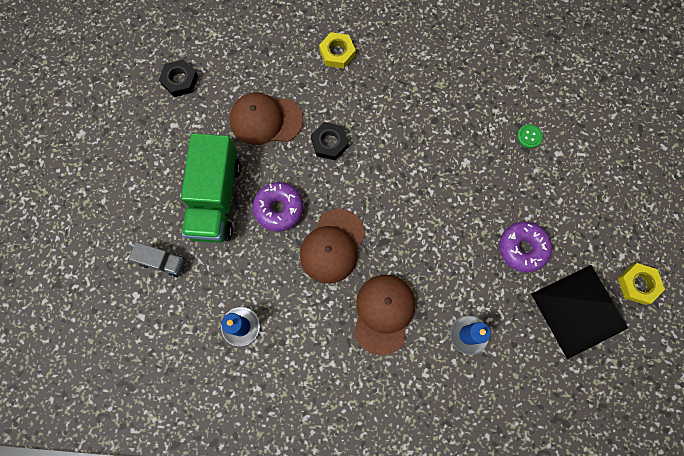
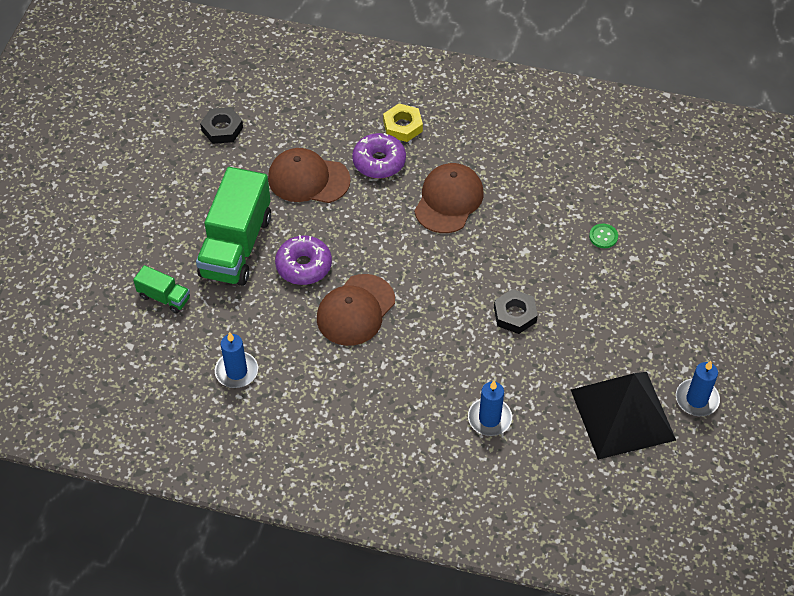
camera: 10 degrees right, 20 degrees down
grey truck [129,242,185,277] -> green truck [133,265,190,313]
black nut [311,122,348,160] -> black nut moved to [494,289,538,334]
brown cap [354,275,415,355] -> brown cap moved to [414,163,484,233]
purple donut [499,222,552,273] -> purple donut moved to [352,133,406,179]
yellow nut [618,263,665,305] -> blue candle [676,361,720,416]

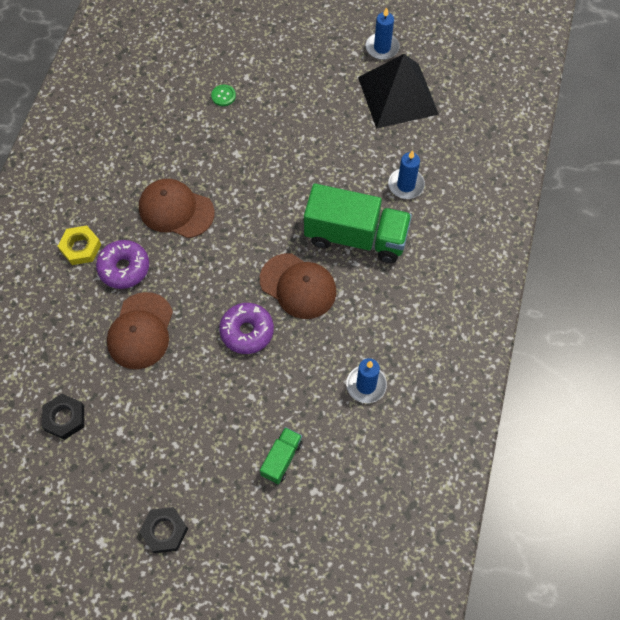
camera: 90 degrees left, 10 degrees up
green truck [196,167,271,286] -> green truck moved to [304,183,412,263]
black nut [494,289,538,334] -> black nut moved to [139,507,188,553]

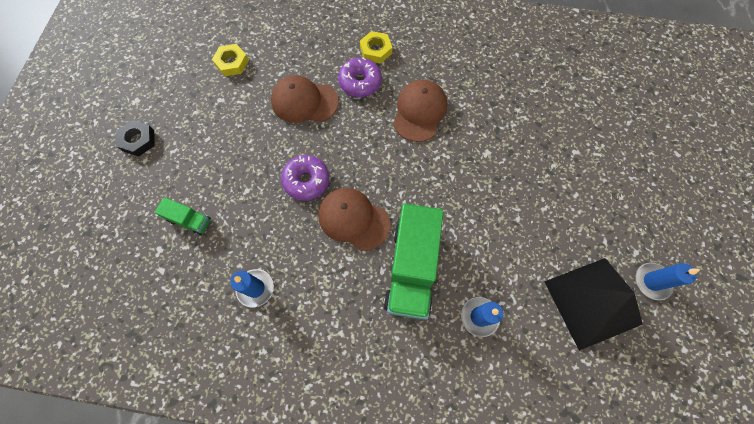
camera: 85 degrees right, 5 degrees up
black nut [42,394,84,440] -> yellow nut [212,44,249,76]
green button [211,85,236,106] -> none
brown cap [260,253,336,319] -> brown cap turned 90 degrees clockwise [318,188,391,251]

